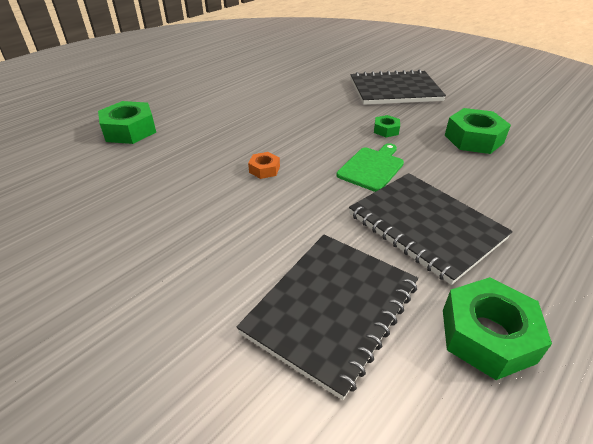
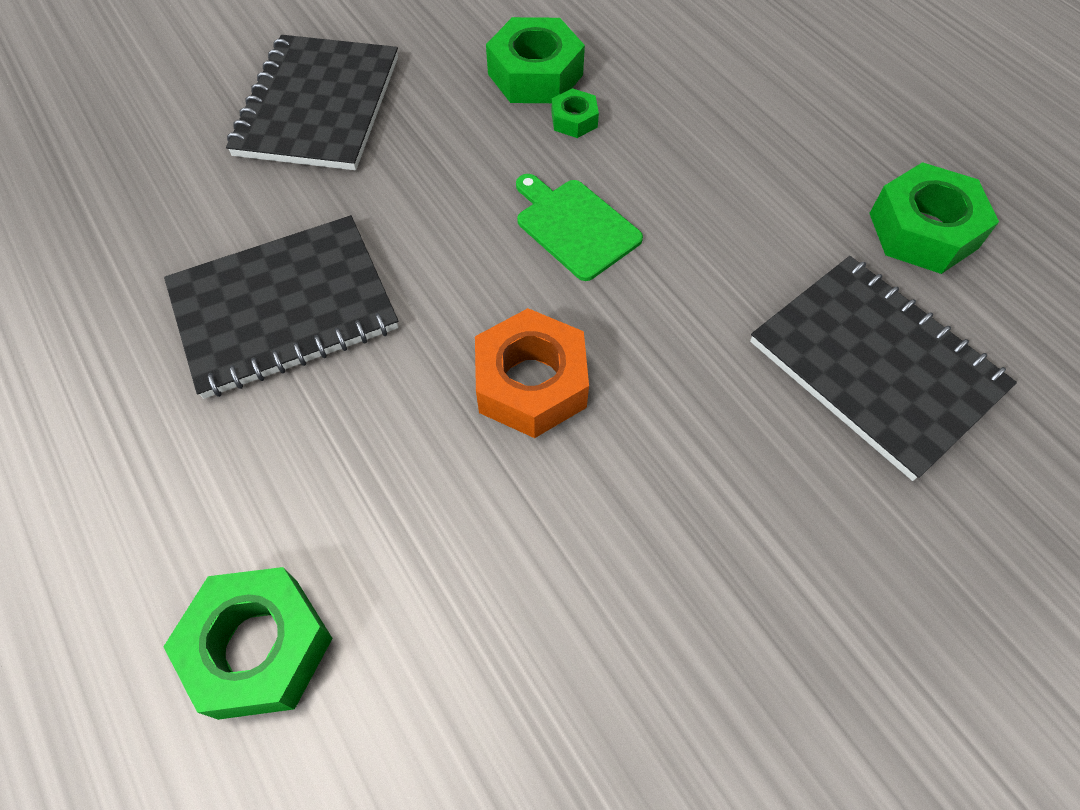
camera: 75 degrees left, 20 degrees up
orange nut [248,152,280,179] -> orange nut [475,308,589,438], size x1.97
black notebook [349,173,513,285] -> black notebook moved to [164,215,399,399]
green nut [374,115,400,137] -> green nut moved to [552,88,599,138]

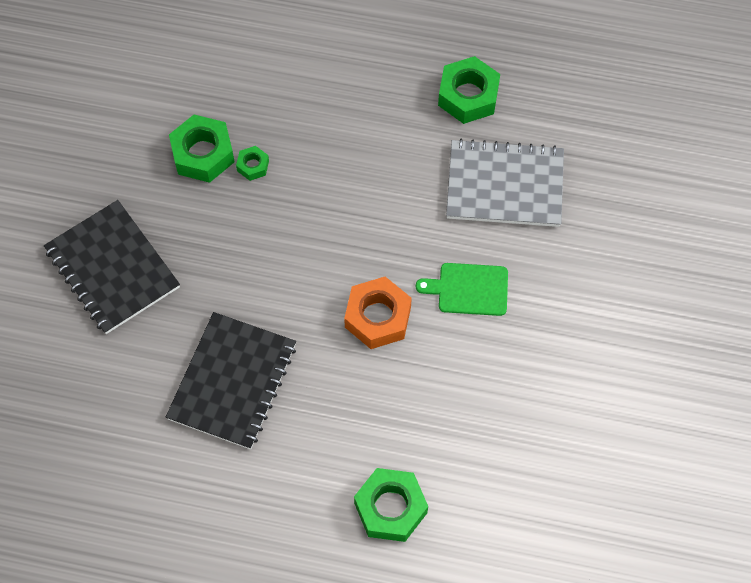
camera: 45 degrees left, 5 degrees up
green cutting board [516,174,643,281] -> green cutting board moved to [416,263,508,316]
black notebook [750,256,1017,481] -> grey notebook [446,139,564,227]

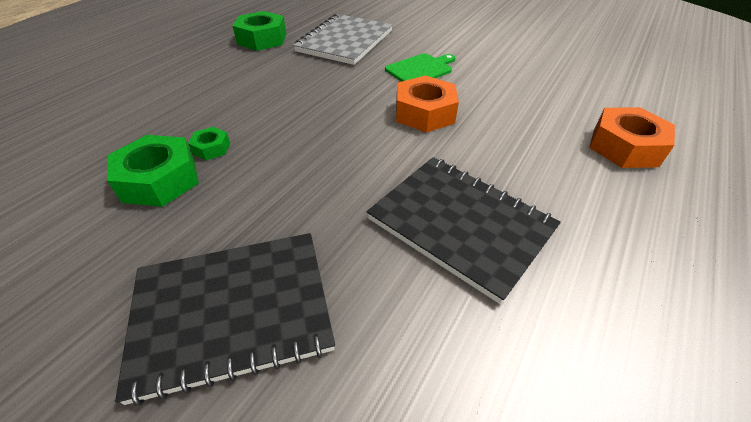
camera: 70 degrees left, 20 degrees down
green nut [354,468,428,542] -> orange nut [589,107,675,168]
green cutting board [416,263,508,316] -> green cutting board turned 150 degrees counterclockwise [385,53,455,82]

